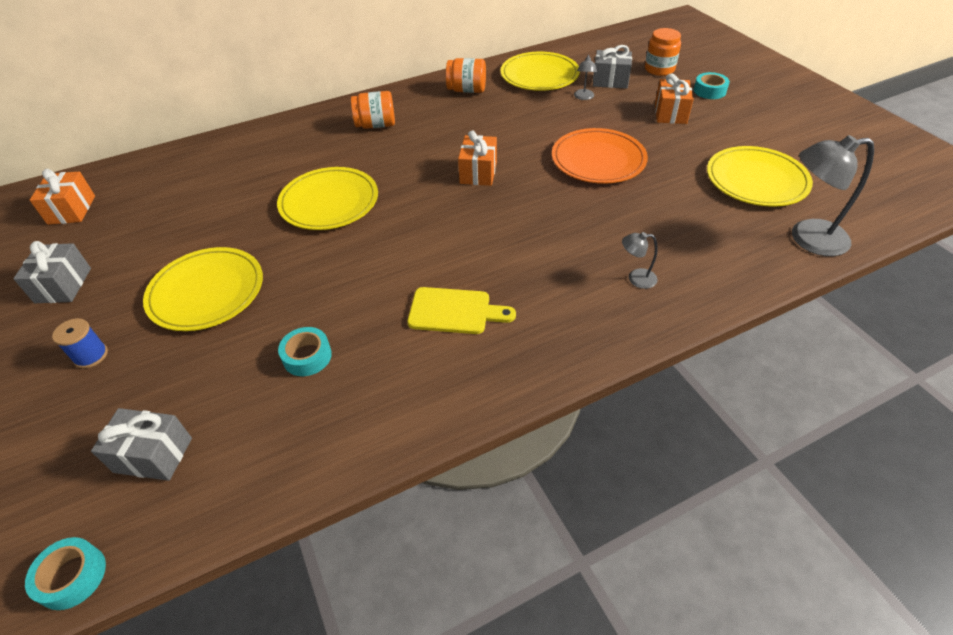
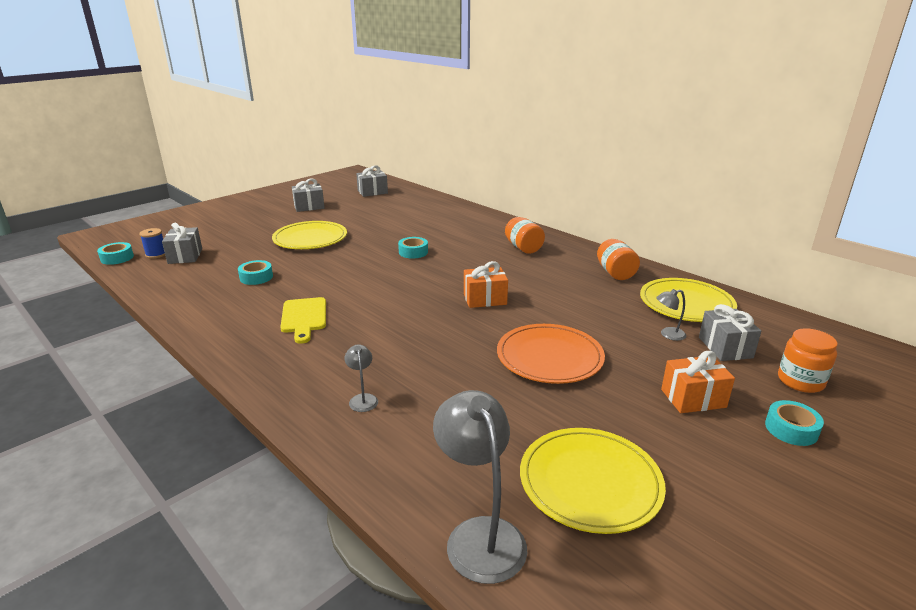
camera: 70 degrees right, 20 degrees down
orange gift [30,169,95,225] -> grey gift [356,165,388,197]
blue spool [52,318,108,369] -> blue spool moved to [139,228,165,259]
yellow plate [277,167,378,230] -> turquoise tape [398,237,428,259]

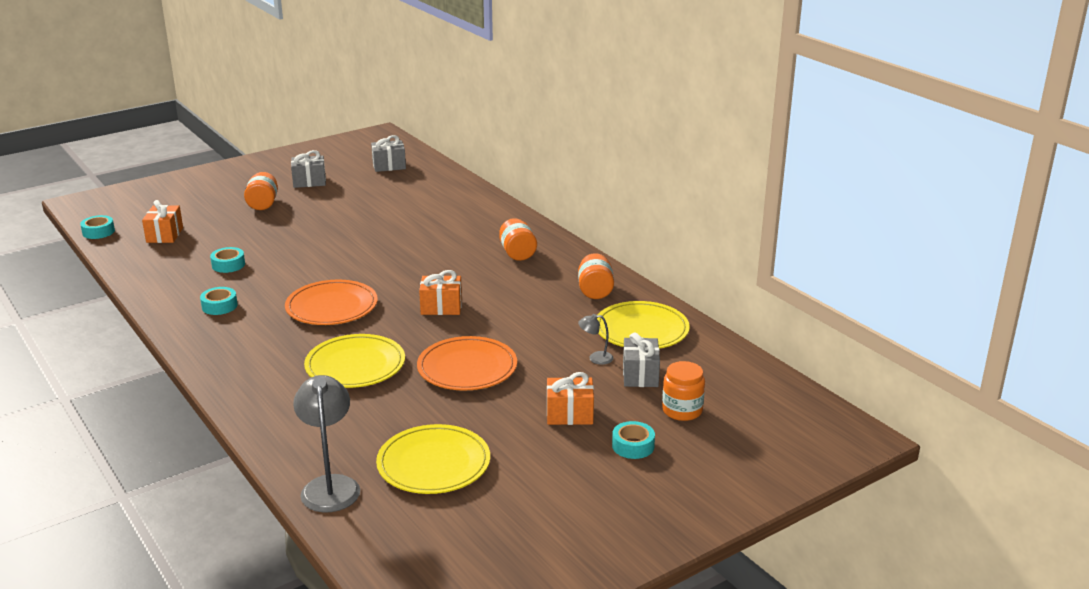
camera: 10 degrees right, 0 degrees up
blue spool [139,228,165,259] -> none
grey gift [162,223,202,264] -> orange gift [142,200,183,243]
yellow plate [272,221,347,249] -> yellow plate moved to [304,334,405,388]
yellow cutting board [280,297,326,344] -> none
grey lamp [345,345,378,412] -> none
turquoise tape [398,237,428,259] -> turquoise tape moved to [200,287,238,315]
none -> orange jar [244,172,278,210]
none -> orange plate [285,280,378,325]

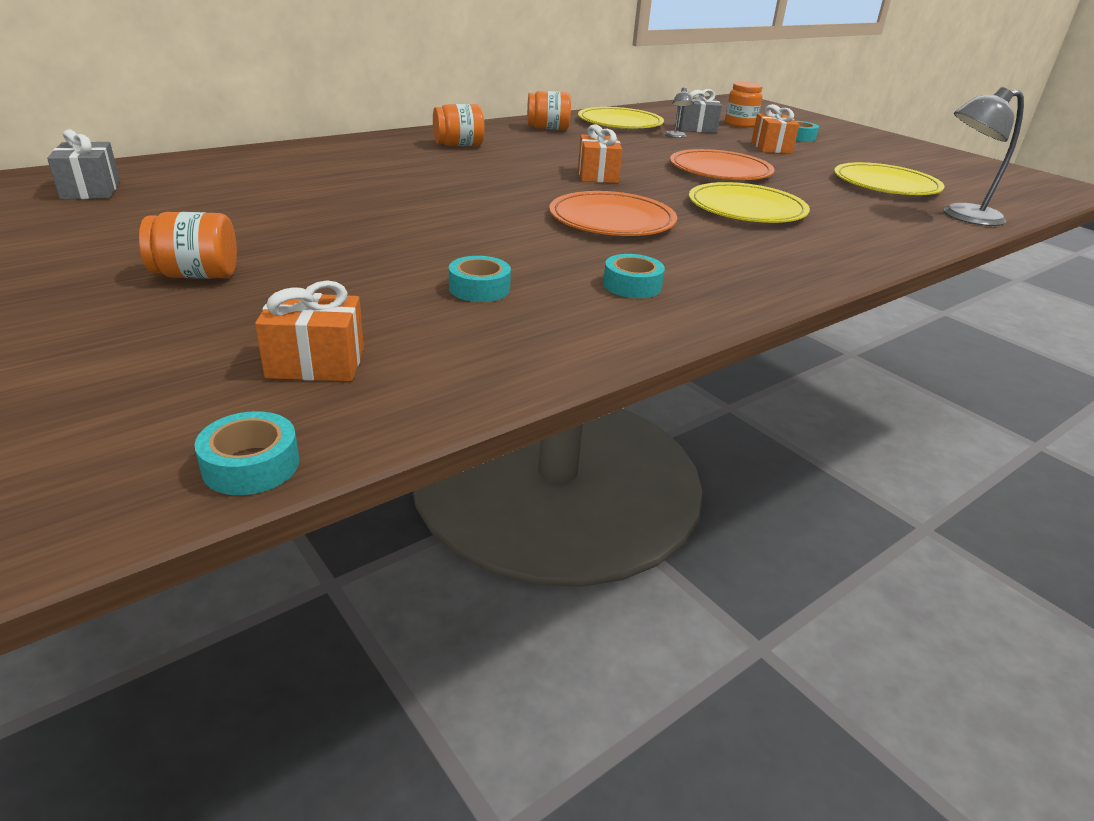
camera: 95 degrees left, 5 degrees up
grey gift [291,150,326,188] -> none

